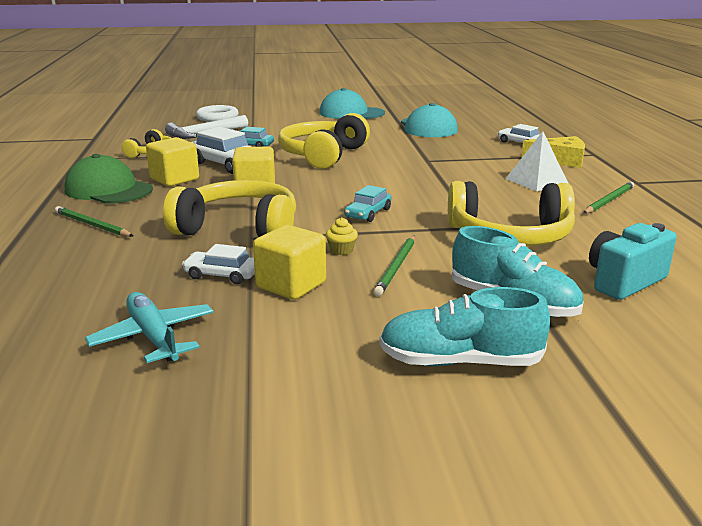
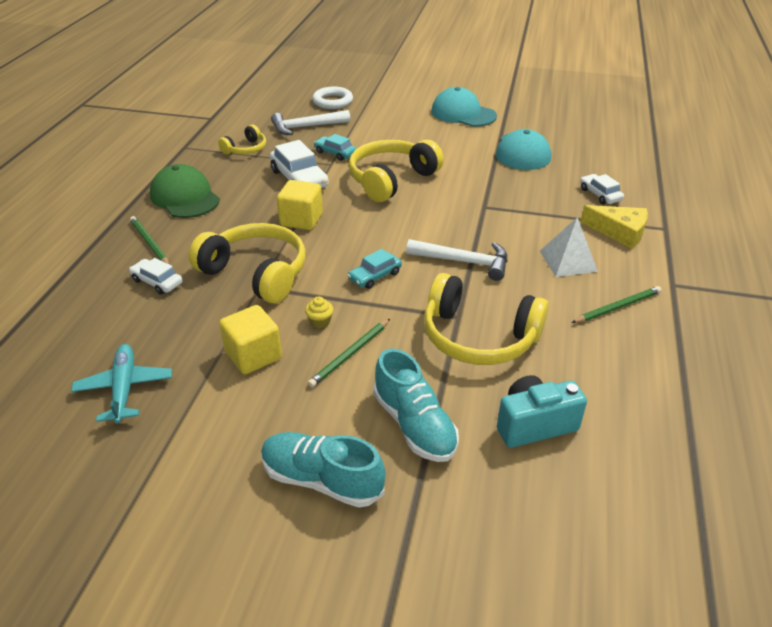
camera: 20 degrees right, 15 degrees up
yellow cube [146,137,199,186] -> none
white car [182,244,255,284] -> white car moved to [129,258,183,295]
none -> white hammer [406,239,507,281]

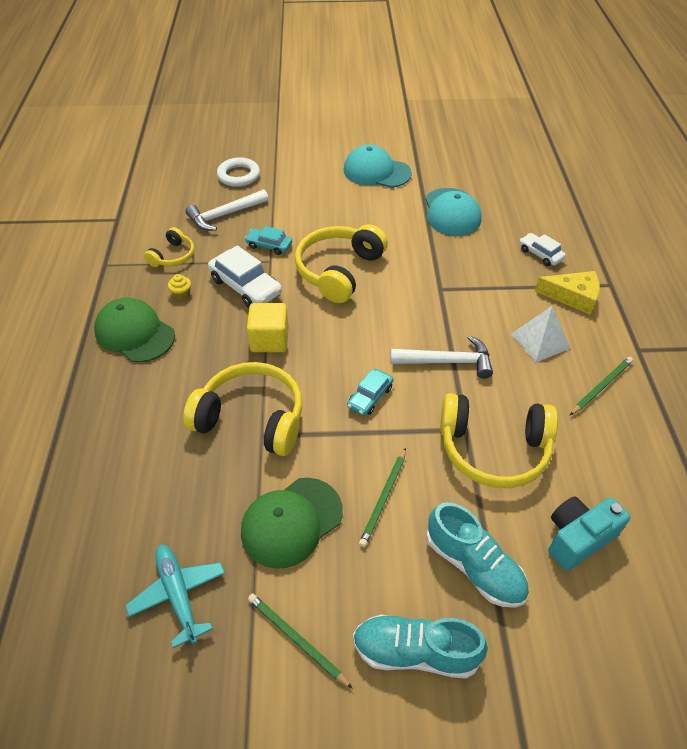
camera: 15 degrees left, 10 degrees up
white car [129,258,183,295] -> none
green pencil [130,216,169,264] -> green pencil moved to [248,593,353,689]
yellow cube [219,305,282,374] -> green cap [241,478,343,569]
yellow cupcake [305,297,334,328] -> yellow cupcake moved to [168,274,191,299]

